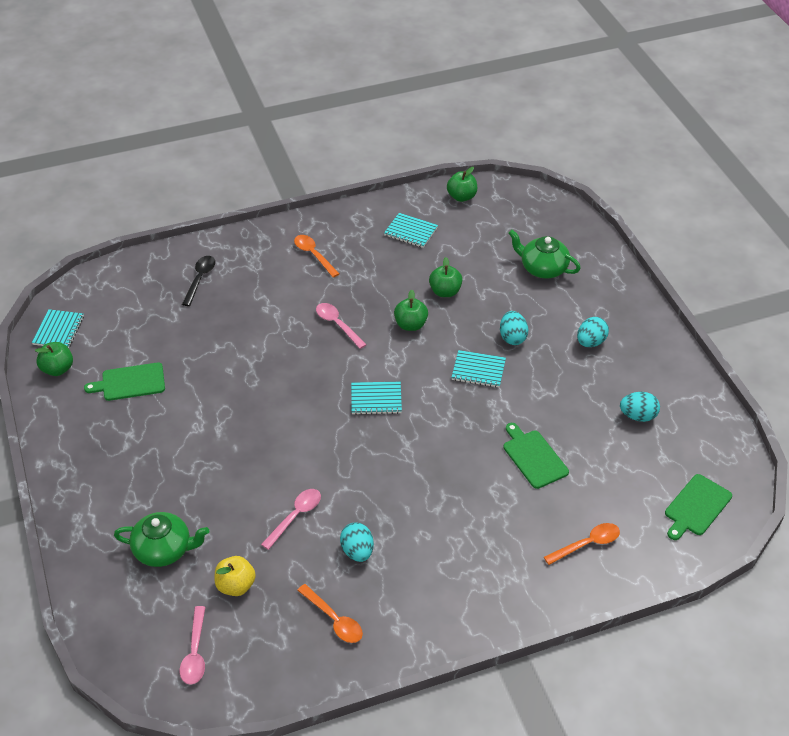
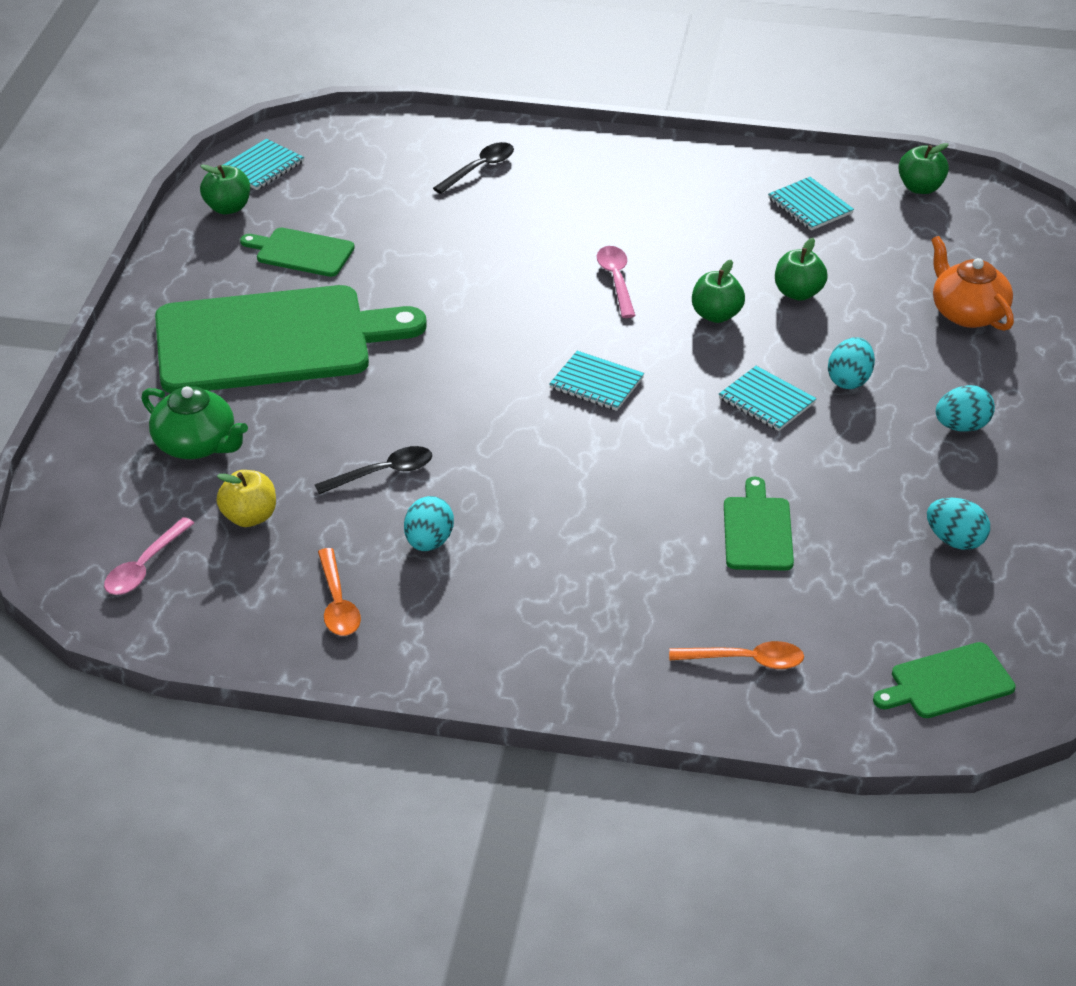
camera: 30 degrees right, 5 degrees down
pink spoon [261,489,321,550] -> black spoon [315,446,432,494]
orange spoon [294,235,340,278] -> none
green teapot [509,230,581,278] -> orange teapot [931,236,1014,331]
none -> green cutting board [155,285,427,393]

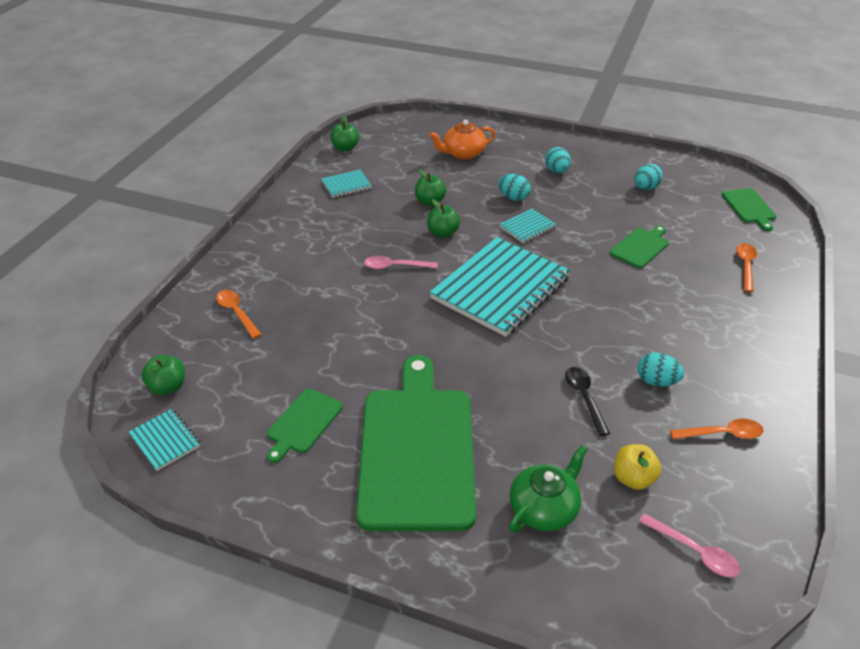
camera: 80 degrees left, 0 degrees up
green apple [200,164,250,214] -> green apple moved to [142,355,185,395]
black spoon [433,142,514,194] -> orange spoon [216,290,262,339]
turquoise notebook [549,351,644,411] -> turquoise notebook [430,237,571,337], size x2.33
green cutting board [724,477,794,571] -> green cutting board turned 120 degrees clockwise [610,226,669,268]

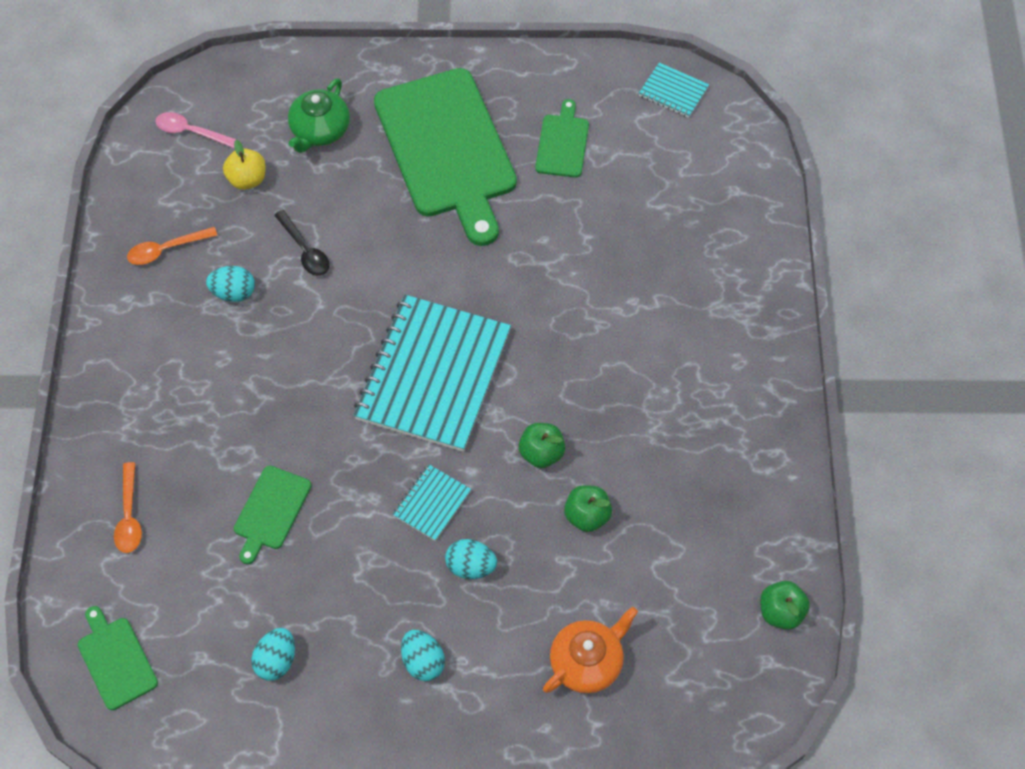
camera: 160 degrees right, 20 degrees up
green apple [142,355,185,395] -> none
orange spoon [216,290,262,339] -> none
turquoise notebook [321,170,372,198] -> none
pink spoon [364,256,438,269] -> none

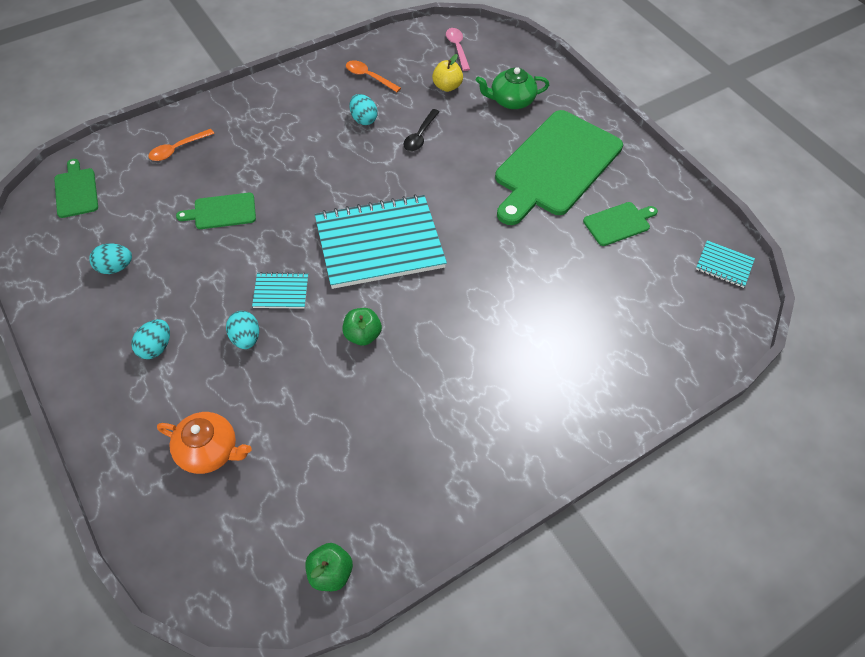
camera: 55 degrees right, 5 degrees down
green cutting board [78,606,158,710] -> green cutting board turned 45 degrees counterclockwise [54,159,98,218]
green apple [564,485,612,532] -> none
turquoise notebook [639,63,709,118] -> turquoise notebook turned 60 degrees counterclockwise [696,240,755,288]

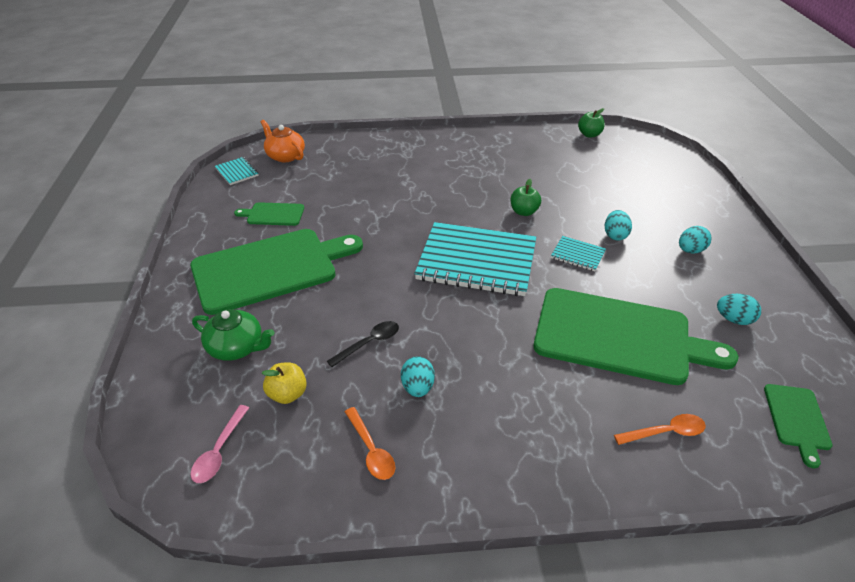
camera: 150 degrees left, 15 degrees down
orange teapot [157,412,252,474] -> orange teapot moved to [261,120,305,162]
green cutting board [176,193,256,229] -> green cutting board [534,288,739,385], size x2.25

